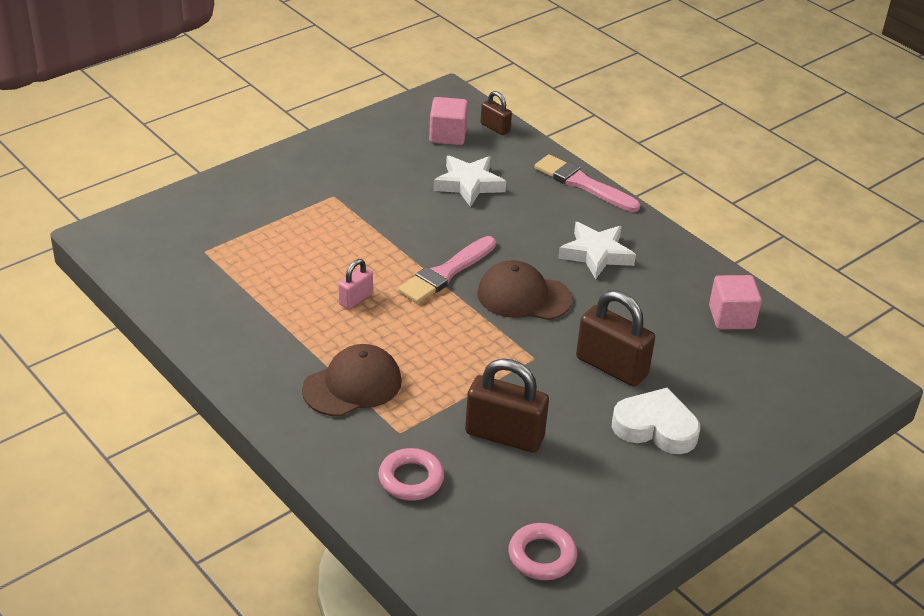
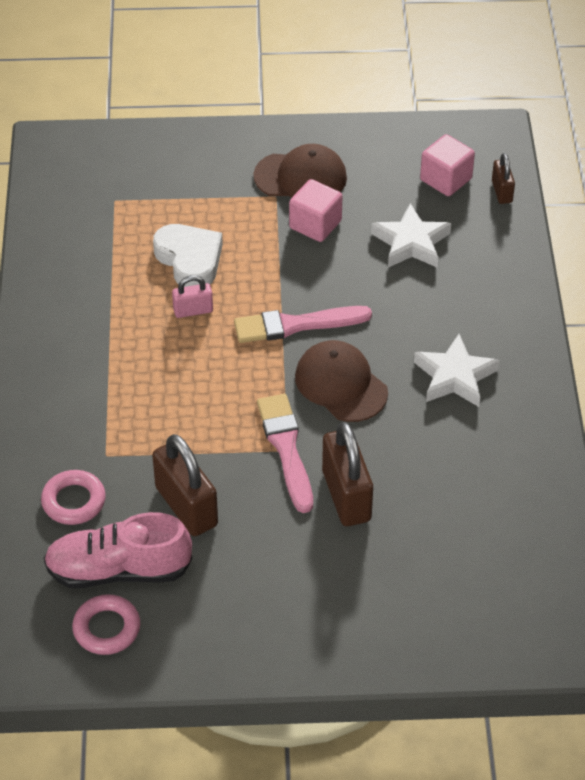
camera: 40 degrees right, 10 degrees up
brown cap [302,344,402,417] -> brown cap moved to [254,144,347,197]
pink brush [534,154,640,212] -> pink brush moved to [257,394,313,513]
white heart [612,387,700,454] -> white heart moved to [153,224,223,287]
pink cube [709,275,762,330] -> pink cube moved to [289,179,343,242]
none -> pink shoe [44,512,192,588]

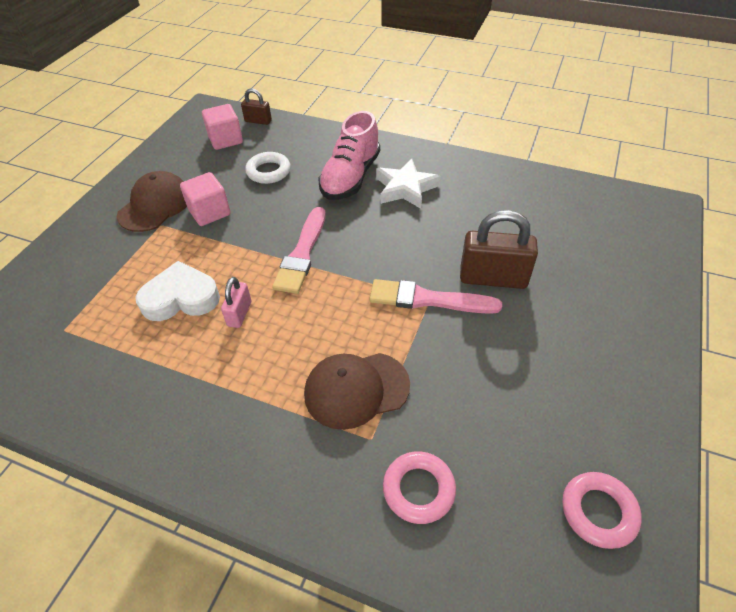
camera: 65 degrees left, 0 degrees up
pink shoe [44,512,192,588] -> pink shoe moved to [318,111,380,200]
brown padlock [152,434,218,536] -> none
brown cap [295,340,388,422] -> brown cap moved to [304,353,410,430]
white star [371,203,451,268] -> white ring [245,152,291,184]

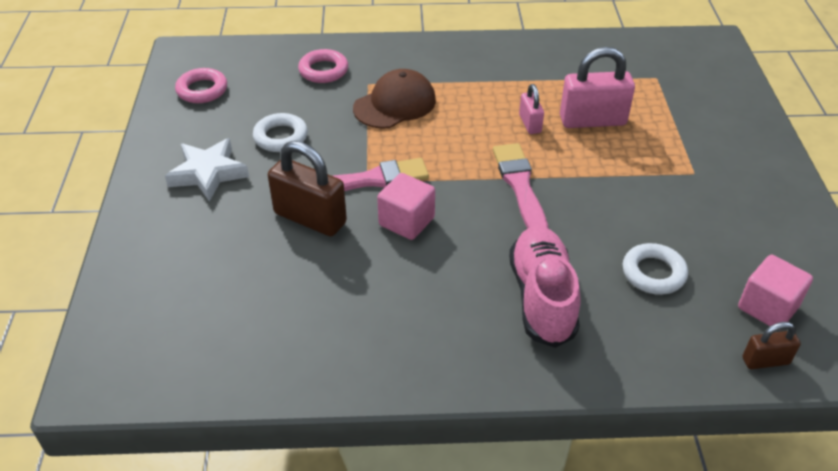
camera: 155 degrees right, 5 degrees down
brown cap [117,171,187,232] -> none
white heart [135,261,220,321] -> pink padlock [560,47,635,128]
pink cube [180,172,231,226] -> pink cube moved to [377,173,435,240]
white star [376,159,440,209] -> white star moved to [165,138,249,202]
brown padlock [460,210,538,289] -> brown padlock turned 45 degrees clockwise [268,141,347,236]
none -> white ring [253,113,308,152]

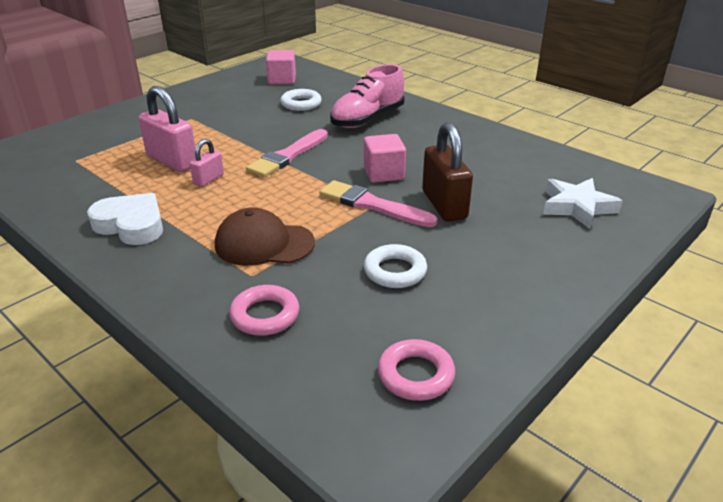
camera: 135 degrees left, 10 degrees down
white star [165,138,249,202] -> white star moved to [543,178,623,229]
brown padlock [742,322,801,369] -> none
none -> white heart [87,193,163,245]

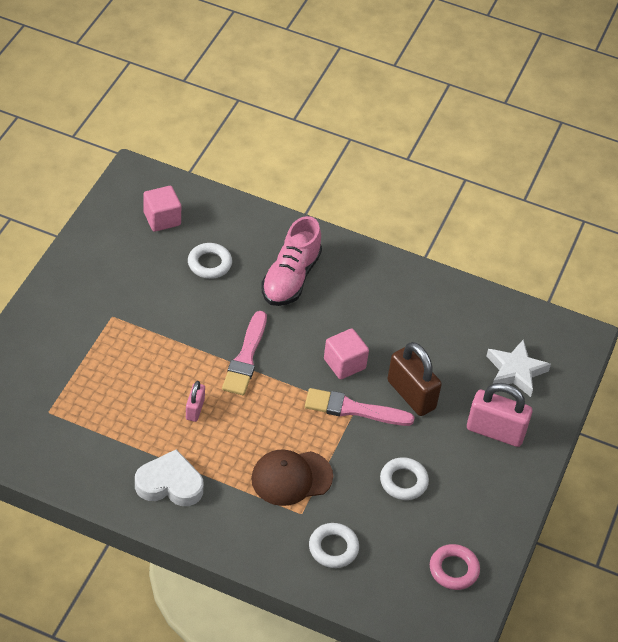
camera: 25 degrees left, 15 degrees up
pink padlock [138,86,196,172] -> pink padlock moved to [467,383,532,447]
pink ring [229,285,299,336] -> white ring [309,523,359,568]

